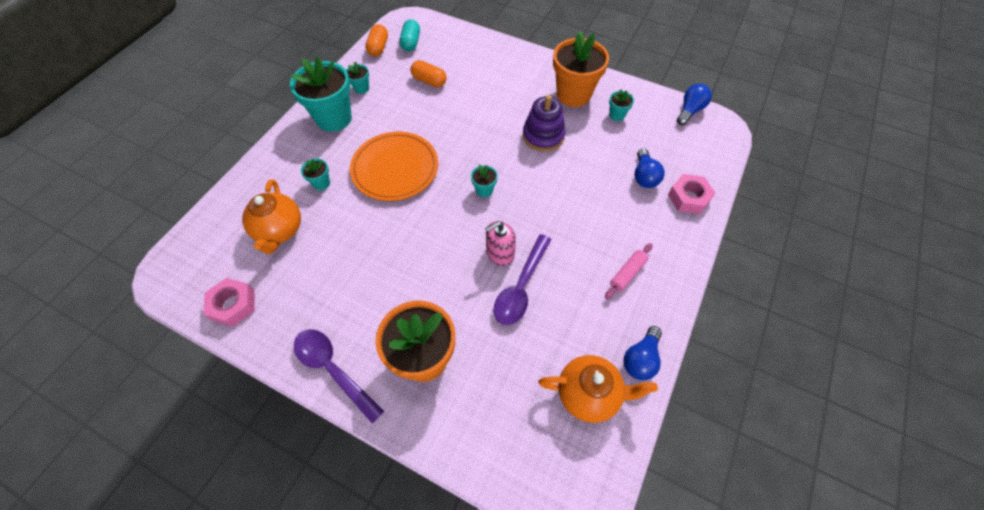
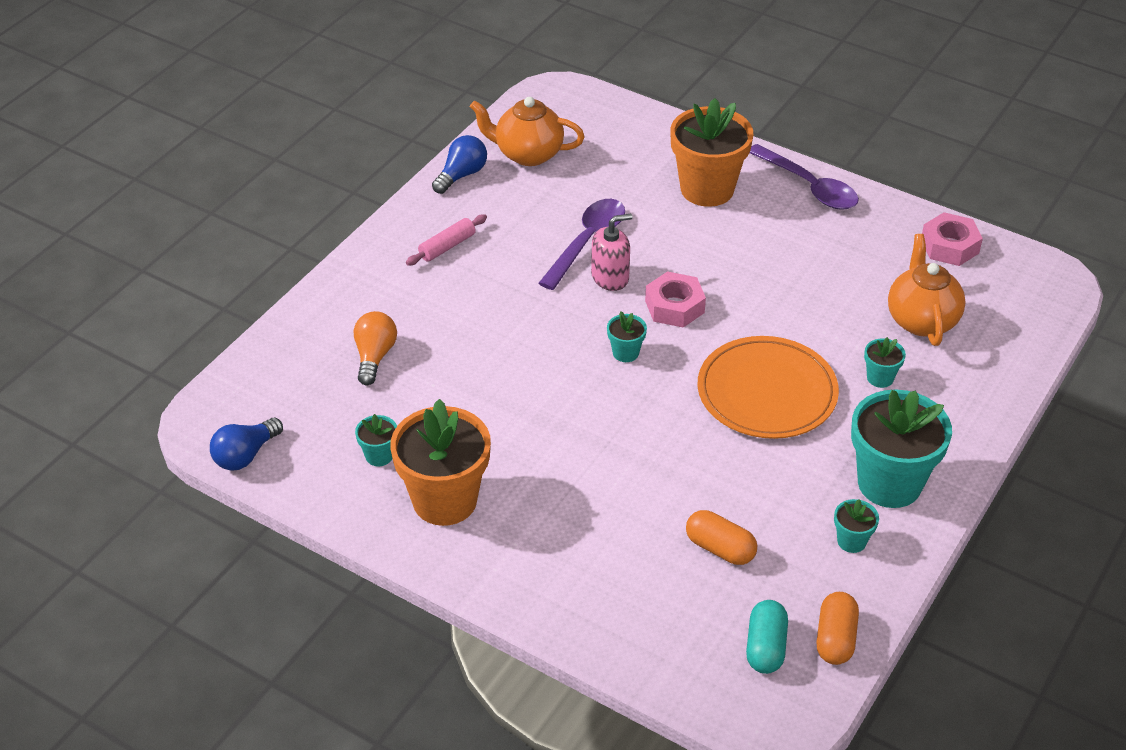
camera: 175 degrees left, 15 degrees down
purple stacking toy [523,95,566,152] -> none
blue light bulb [634,148,665,188] -> orange light bulb [354,311,397,385]
pink nut [668,174,715,214] -> pink nut moved to [645,271,706,328]

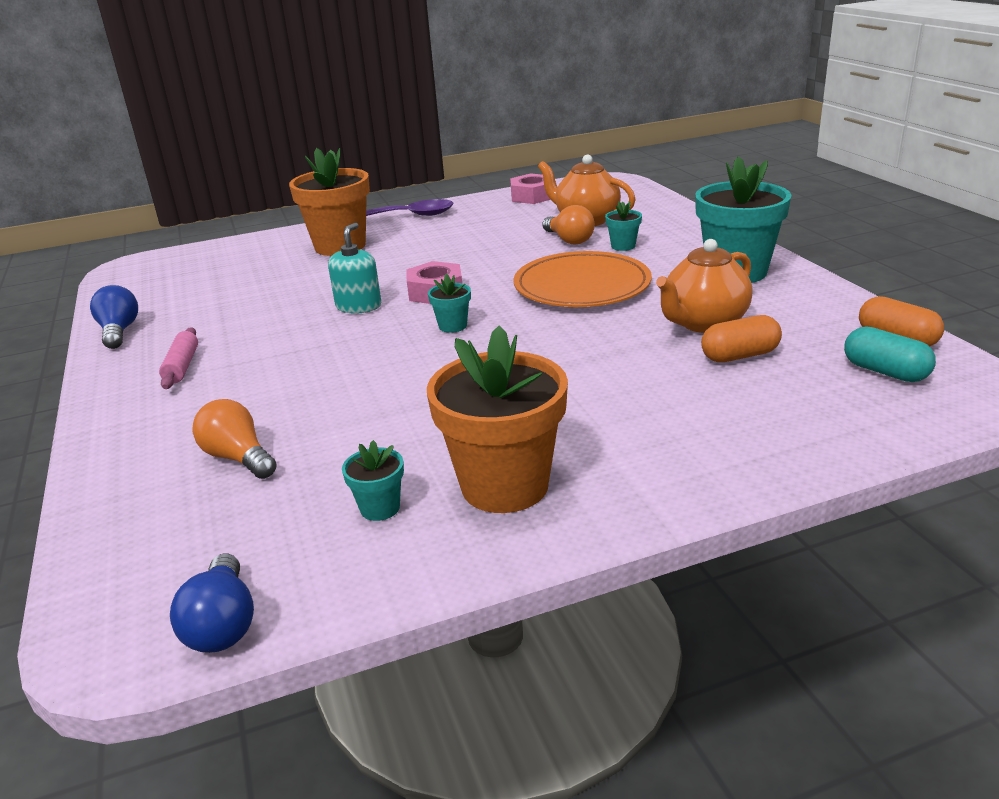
camera: 50 degrees left, 15 degrees down
orange teapot [470,97,585,166] -> orange teapot moved to [656,239,752,333]
purple spoon [539,199,625,290] -> none
pink soap dispenser [591,214,633,291] -> turquoise soap dispenser [328,222,381,314]
turquoise flower pot [834,499,879,553] -> none
none -> orange light bulb [542,205,595,244]

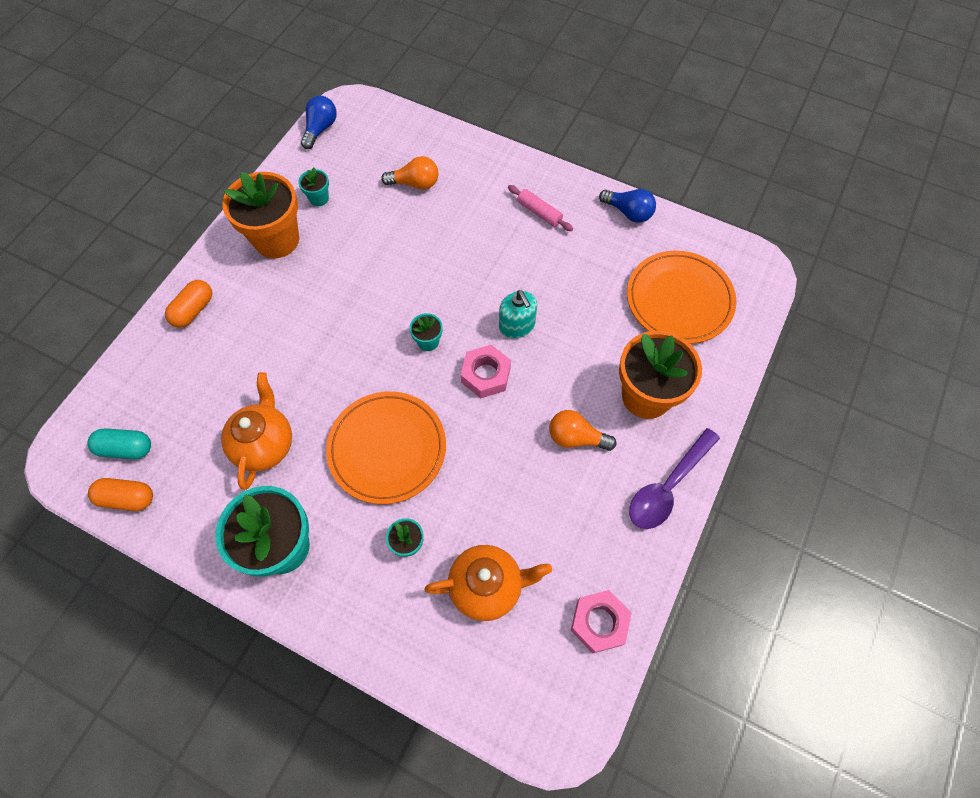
camera: 135 degrees right, 35 degrees up
blue light bulb [170,554,254,653] -> blue light bulb turned 75 degrees clockwise [301,96,337,149]
orange light bulb [542,205,595,244] -> orange light bulb moved to [549,410,616,451]
orange capsule [701,315,782,362] -> orange capsule moved to [165,280,212,328]
none -> orange plate [627,251,736,344]

